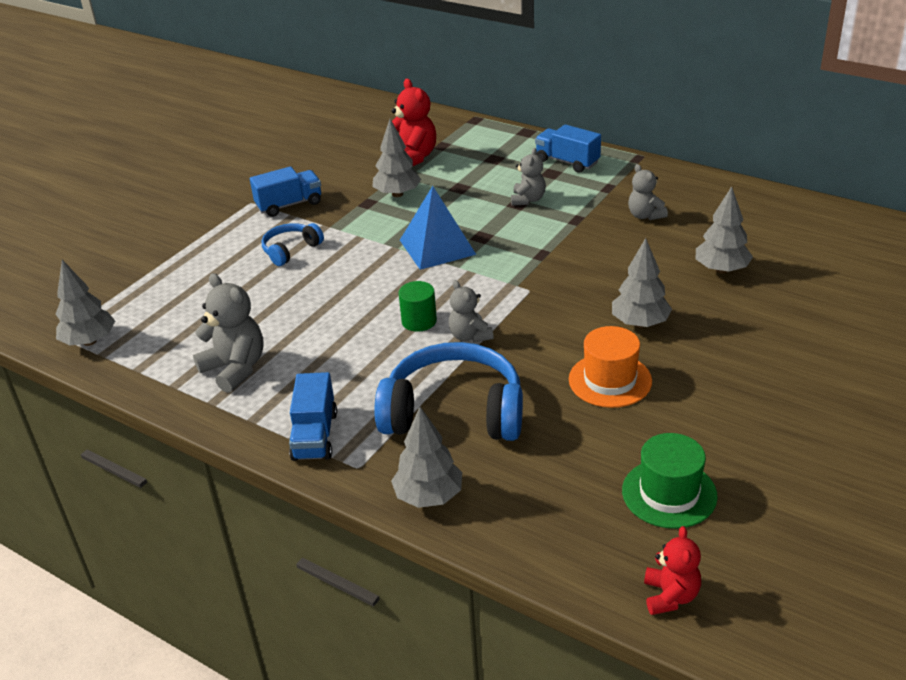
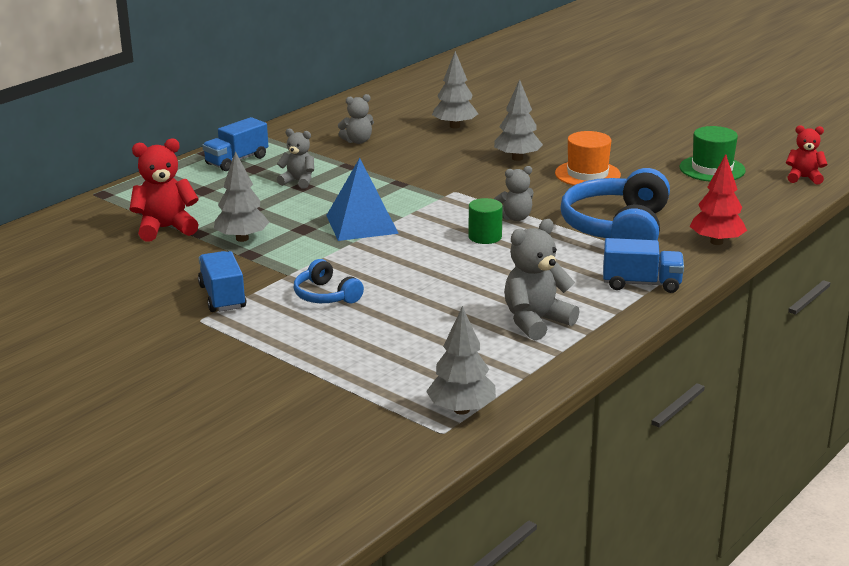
camera: 85 degrees left, 10 degrees down
grey tree [391,407,462,508] -> red tree [690,154,747,245]

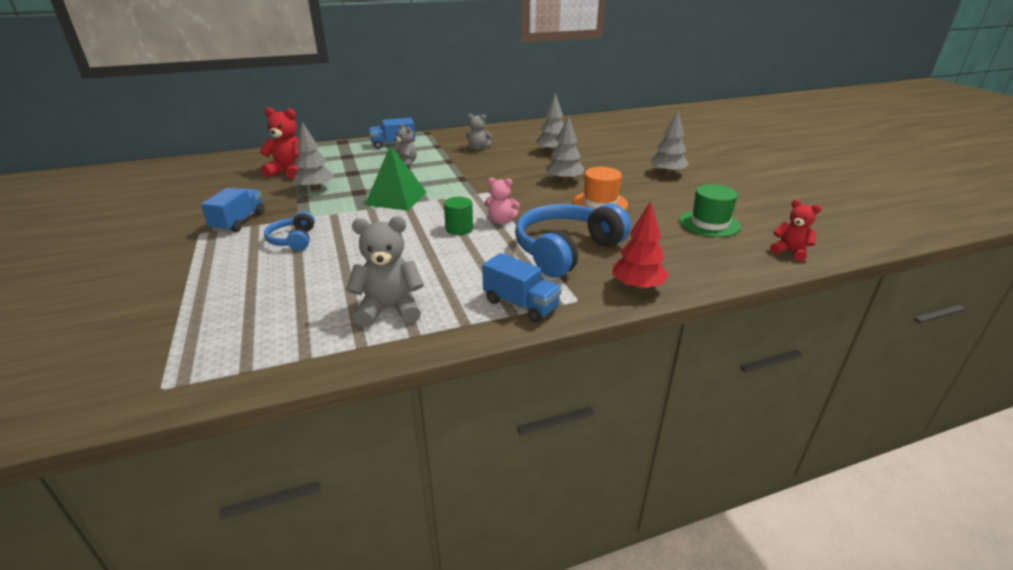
camera: 30 degrees right, 5 degrees up
blue pyramid [326,158,399,241] -> green pyramid [365,145,427,211]
grey tree [426,306,496,415] -> grey tree moved to [651,110,689,175]
grey teddy bear [494,166,533,221] -> pink teddy bear [485,178,520,224]

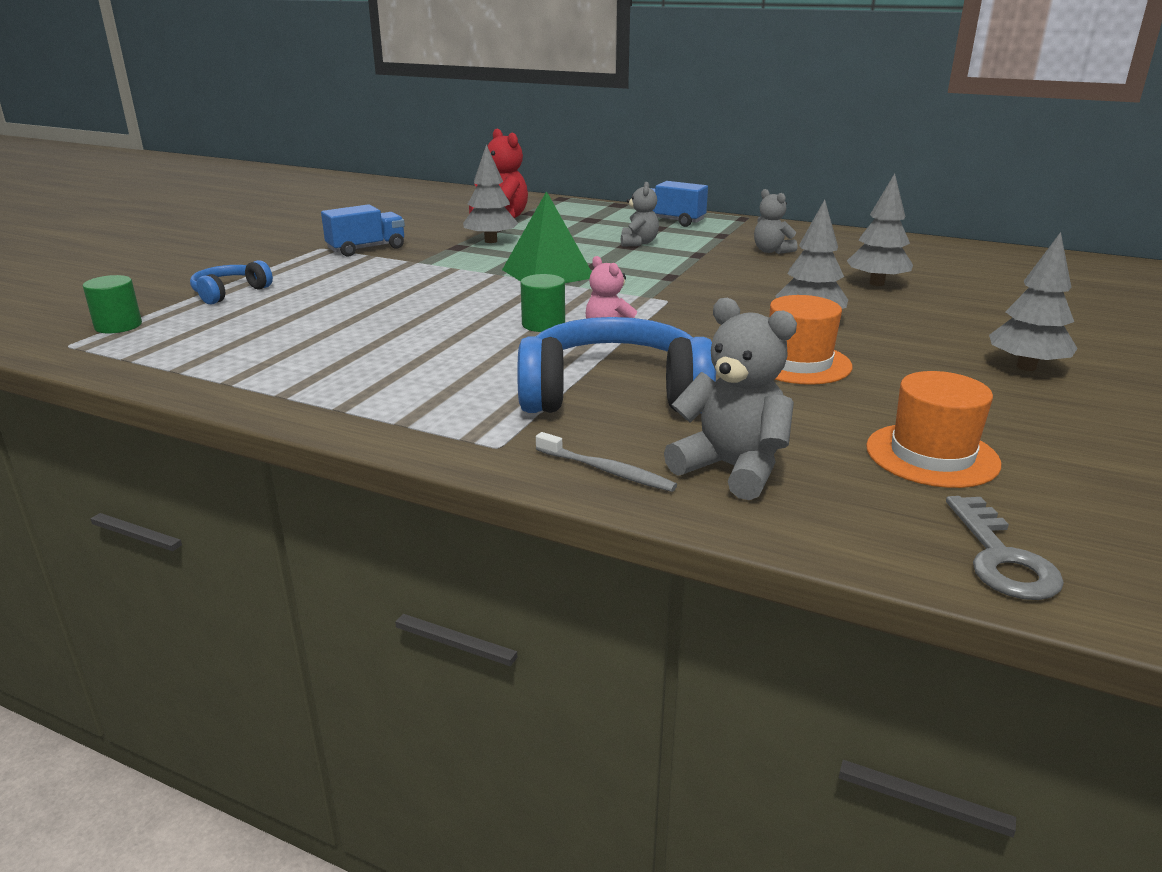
camera: 45 degrees right, 5 degrees down
blue headphones [264,211,315,251] -> blue headphones moved to [190,260,273,305]
grey teddy bear [346,216,424,327] -> grey teddy bear moved to [664,298,797,500]
blue truck [482,253,562,323] -> none
red tree [612,201,669,290] -> grey toothbrush [536,432,677,492]
green hat [680,184,741,237] -> orange hat [866,371,1001,488]
red teddy bear [770,200,821,261] -> grey key [946,496,1064,600]
none -> green cylinder [83,275,142,334]

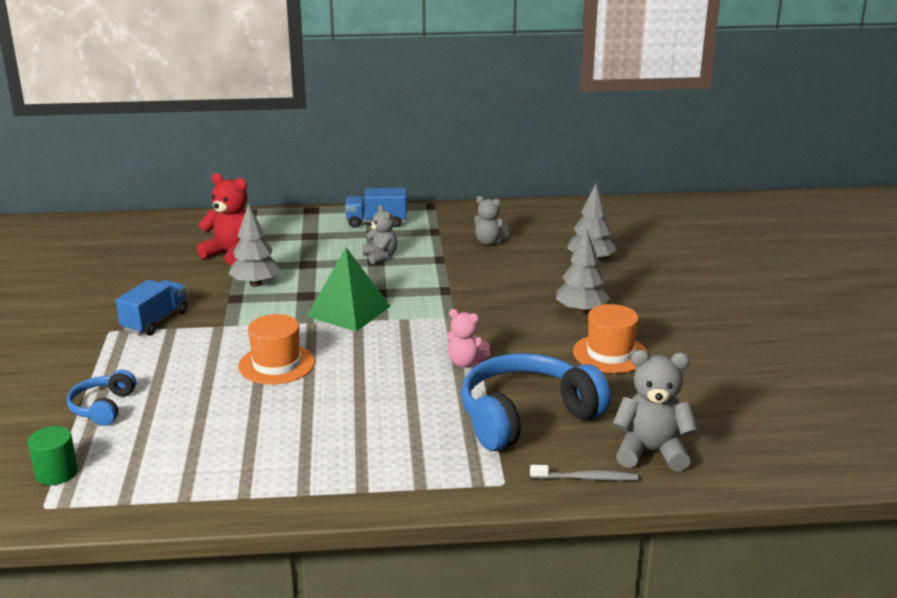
camera: 30 degrees left, 0 degrees up
green cylinder [521,274,565,332] -> none
orange hat [866,371,1001,488] -> orange hat moved to [238,314,315,385]
grey key [946,496,1064,600] -> none
grey tree [989,232,1078,371] -> none

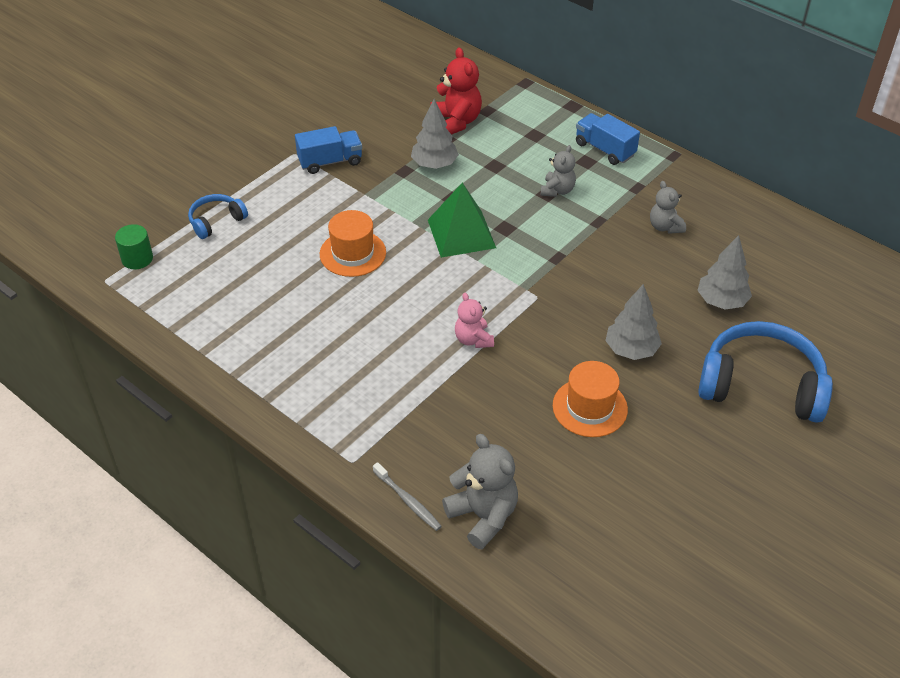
camera: 45 degrees right, 20 degrees up
blue headphones [461,353,611,451] -> blue headphones moved to [698,321,833,423]

